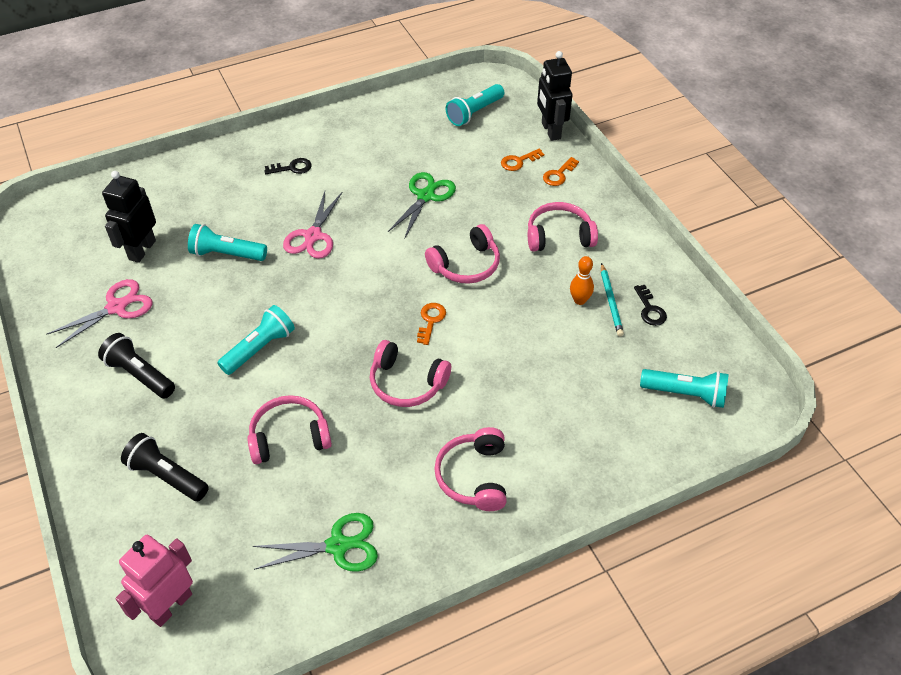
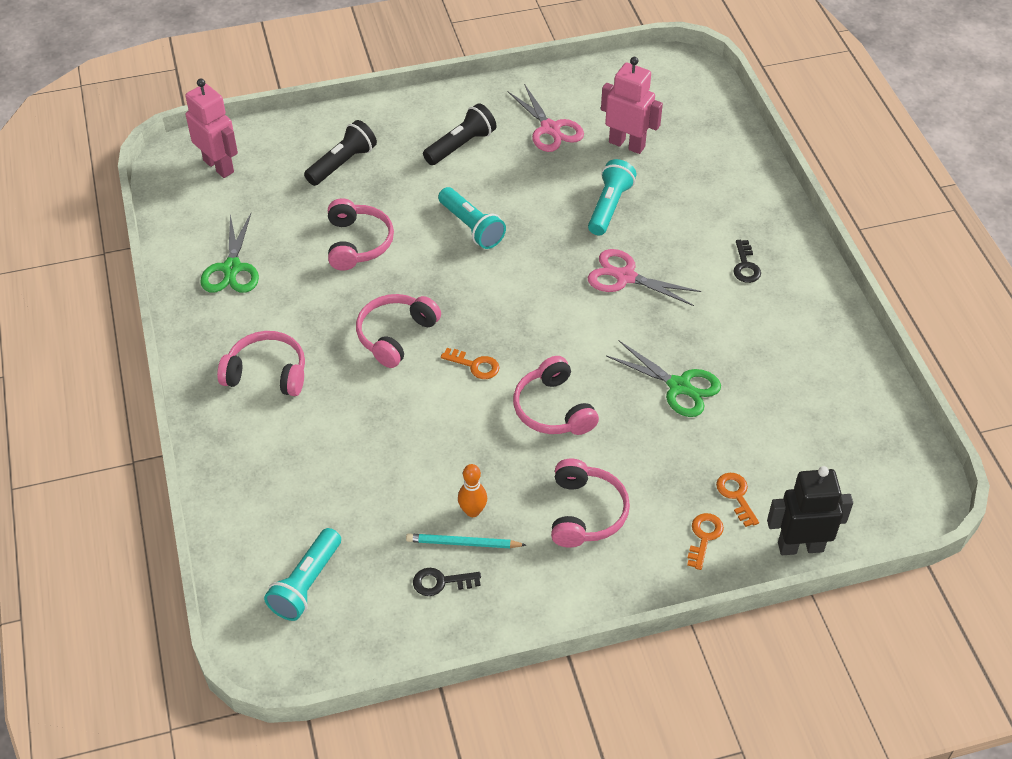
camera: 100 degrees right, 0 degrees up
black robot [102,171,156,263] -> pink robot [601,57,663,154]
turquoise flashlight [446,84,504,126] -> none
orange key [543,157,579,186] -> orange key turned 60 degrees clockwise [687,513,724,570]

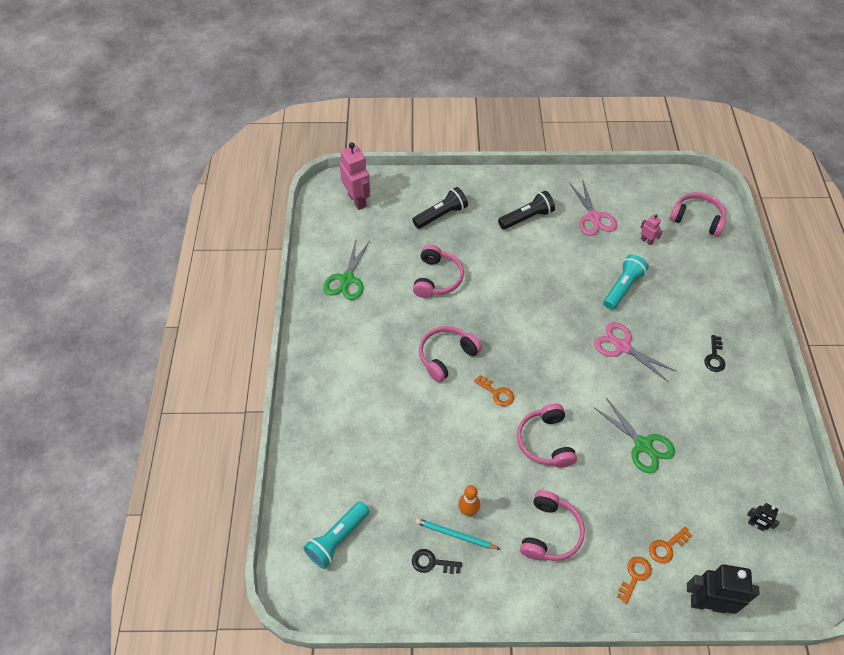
camera: 15 degrees right, 5 degrees up
pink headphones [217,331,305,396] -> pink headphones moved to [670,192,726,236]
turquoise flashlight [438,187,506,249] -> none
pink robot [601,57,663,154] -> pink robot [640,215,663,246], size x0.49
orange key [716,473,759,527] -> orange key turned 120 degrees counterclockwise [649,527,692,563]
none -> black robot [747,503,780,531]

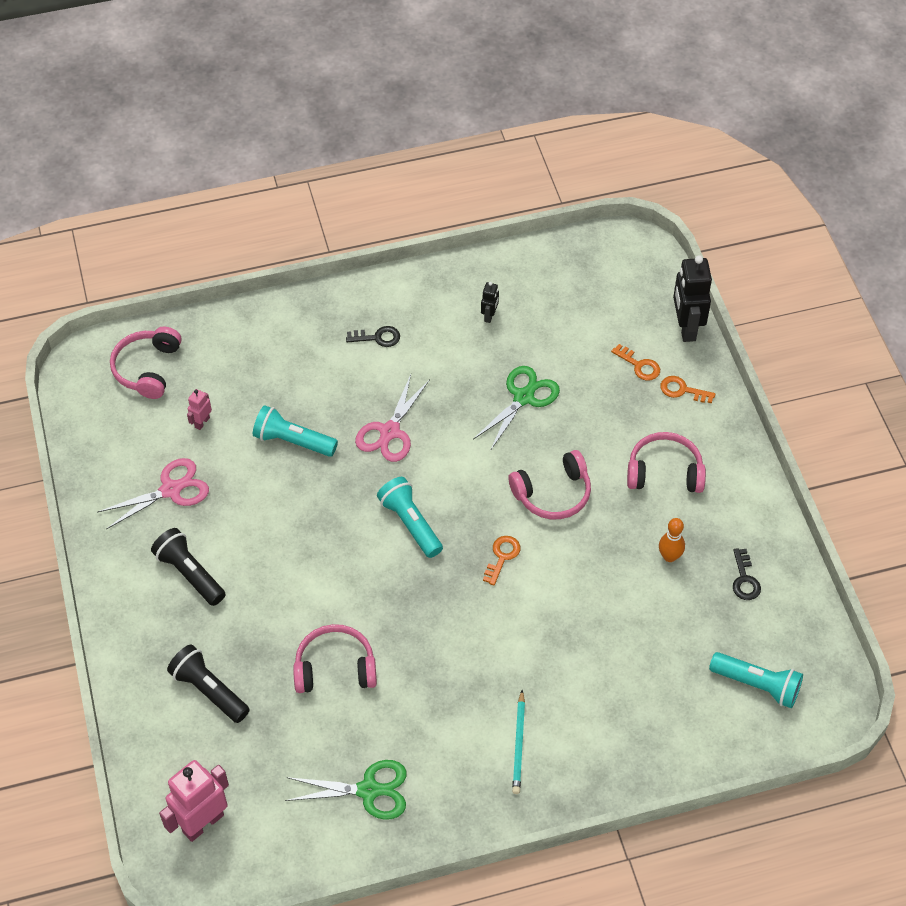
camera: 105 degrees left, 0 degrees up
turquoise pencil [415,518,500,549] -> turquoise pencil moved to [512,690,525,794]
pink headphones [419,326,482,382] -> none
black robot [747,503,780,531] -> black robot moved to [481,282,499,323]
none -> turquoise flashlight [377,477,443,558]

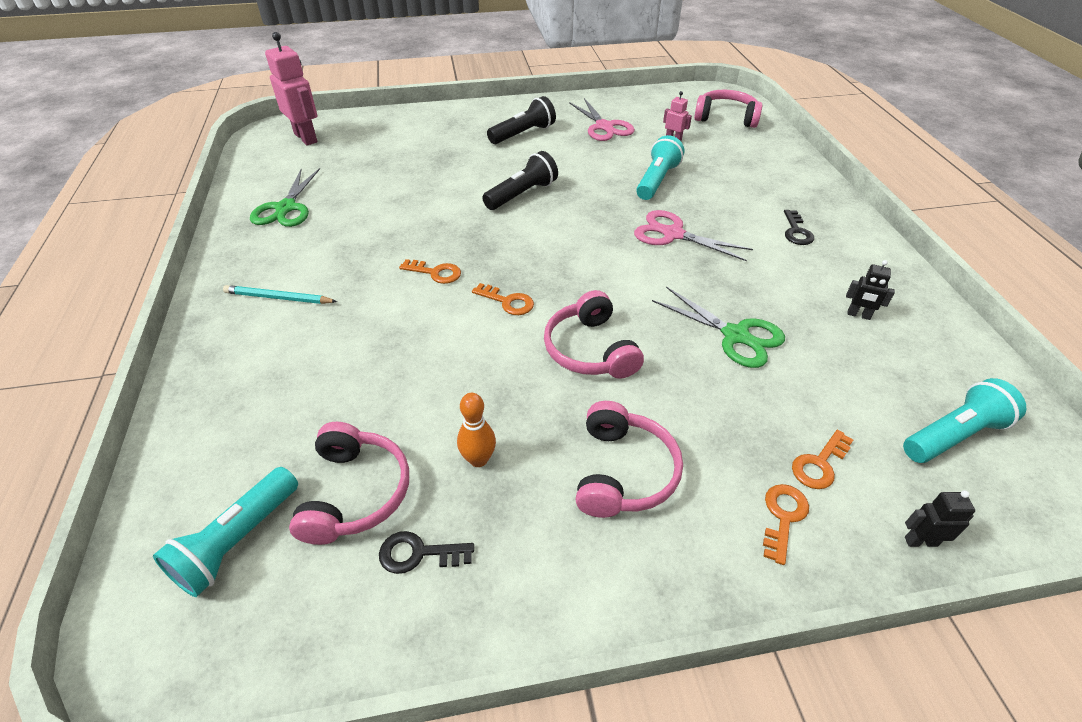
camera: 95 degrees right, 10 degrees down
black flashlight [167,644,250,723] -> black flashlight moved to [482,151,558,210]
pink headphones [293,624,377,693] -> pink headphones moved to [289,422,409,545]
turquoise flashlight [377,477,443,558] -> turquoise flashlight moved to [903,378,1026,463]
black robot [673,255,712,342] -> black robot [905,490,975,547], size x0.49
none -> orange key [399,259,461,284]

